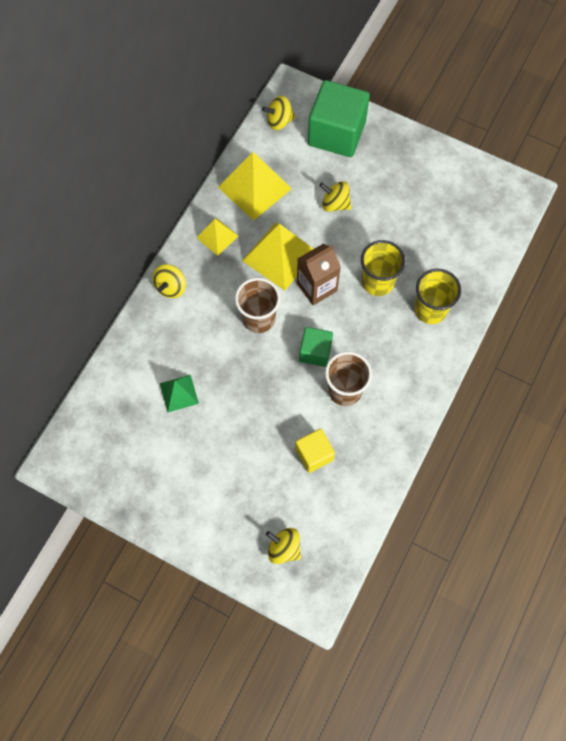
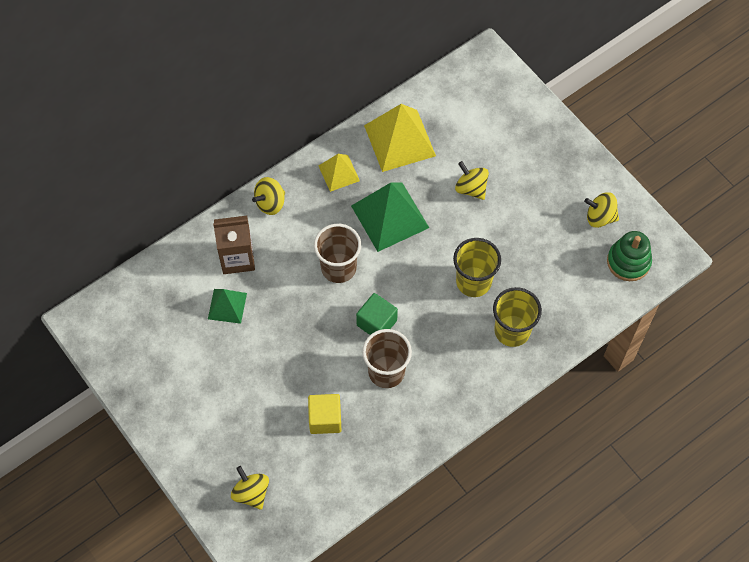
camera: 25 degrees right, 5 degrees down
yellow pyramid [242,223,313,291] -> green pyramid [351,182,429,252]
yellow spinning top [262,96,295,130] -> yellow spinning top moved to [584,192,619,228]
brown carton [297,243,341,305] -> brown carton moved to [213,216,255,274]
green cube [308,80,370,157] -> none
none -> green stacking toy [607,231,652,281]

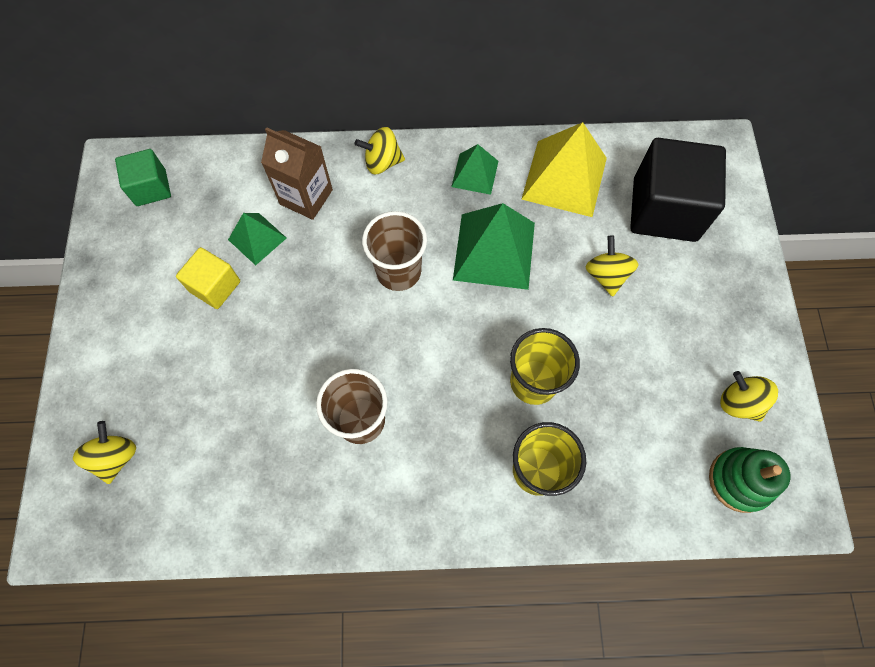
camera: 35 degrees right, 5 degrees up
yellow cube [308,394,341,434] -> yellow cube moved to [176,247,240,309]
yellow pyramid [319,154,360,192] -> green pyramid [451,144,498,195]
green cube [356,293,398,335] -> green cube moved to [115,149,171,206]
none -> black cube [630,138,726,242]

